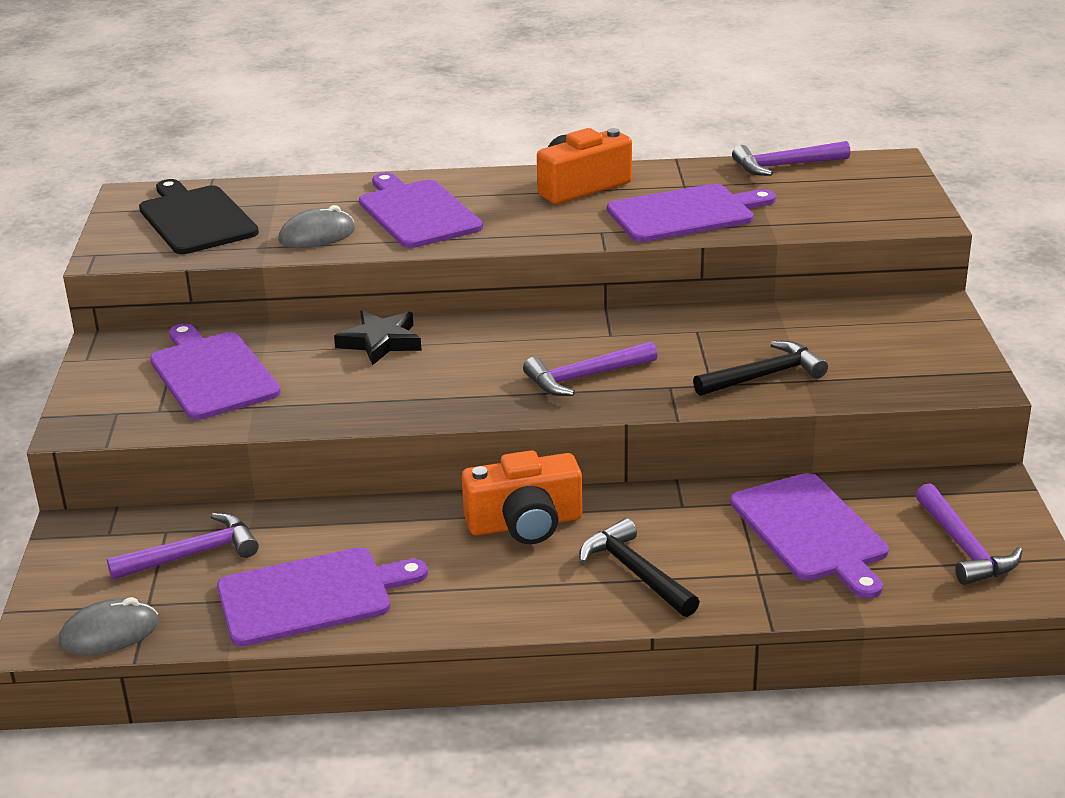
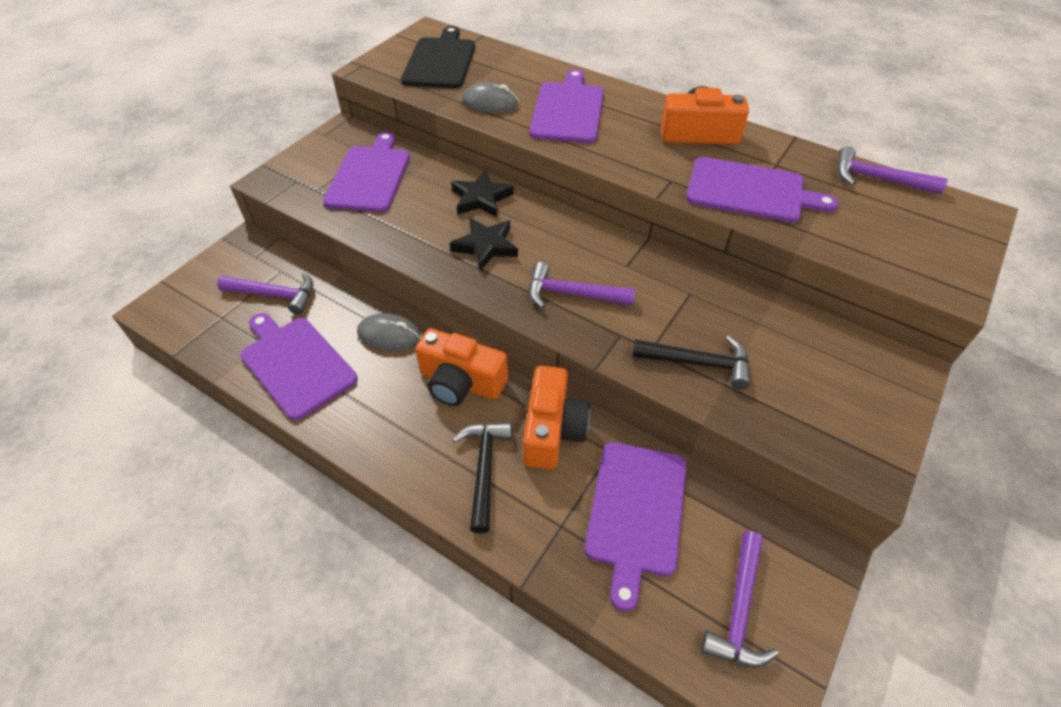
camera: 35 degrees right, 20 degrees up
grey mouse [59,597,158,655] -> grey mouse moved to [357,313,420,351]
purple cutting board [217,547,428,646] -> purple cutting board turned 150 degrees counterclockwise [240,313,358,420]
none -> black star [450,218,518,271]
none -> orange camera [523,366,590,469]

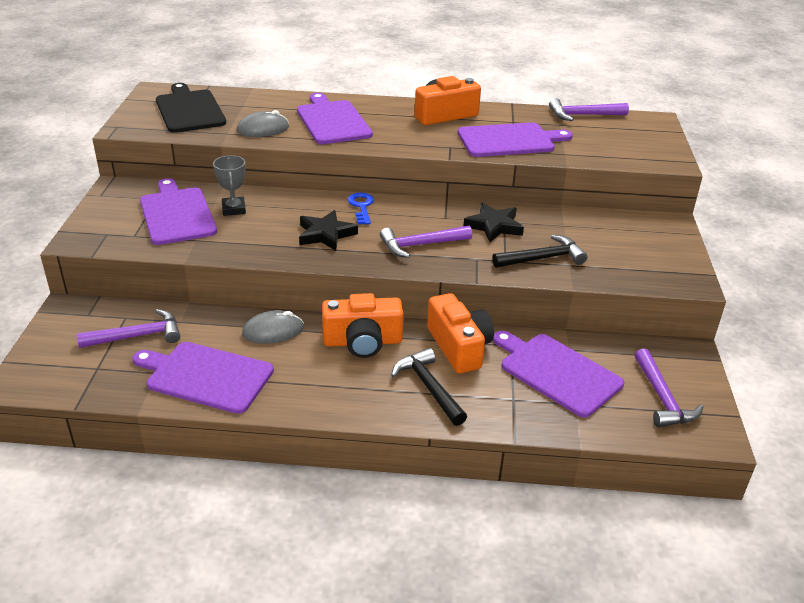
camera: 30 degrees left, 15 degrees down
black star [451,170,514,217] -> black star moved to [463,203,524,242]
purple cutting board [584,442,687,611] -> purple cutting board turned 150 degrees clockwise [493,331,624,418]
none -> grey trophy [213,155,246,216]
none -> blue key [347,193,374,224]

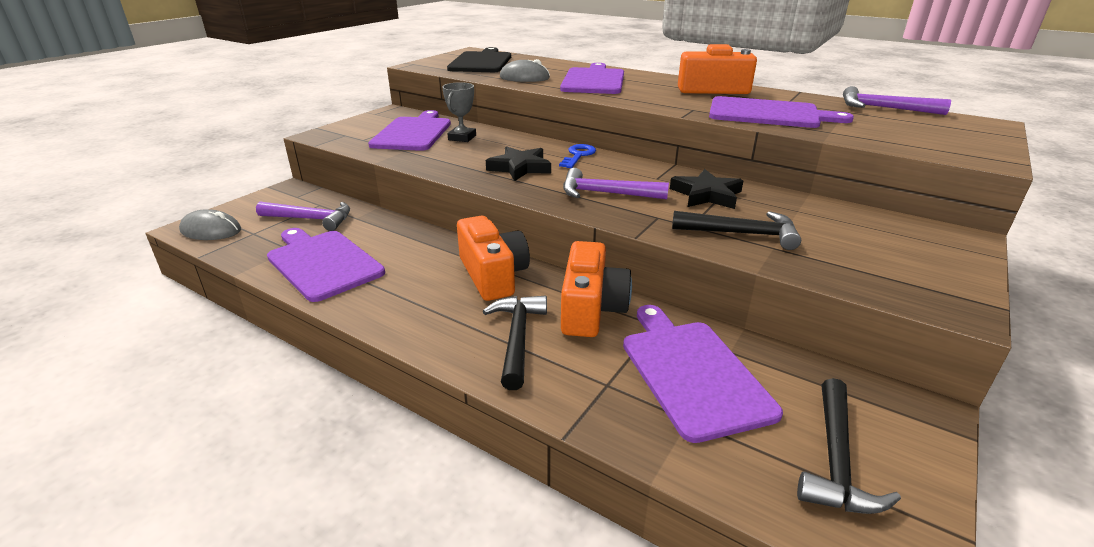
camera: 30 degrees right, 5 degrees down
grey mouse [242,310,304,344] -> grey mouse moved to [179,209,241,240]
orange camera [322,293,404,358] -> orange camera turned 135 degrees counterclockwise [457,215,530,301]
purple hammer [635,348,703,427] -> black hammer [797,378,901,514]

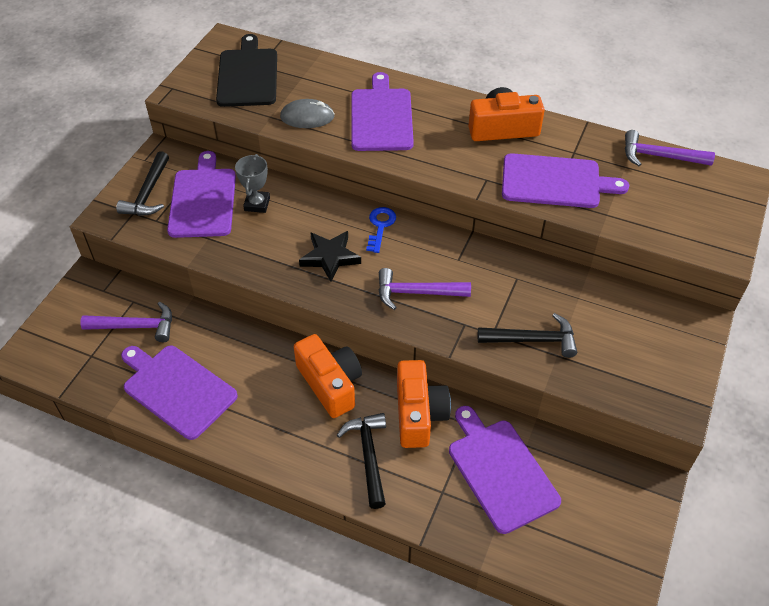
camera: 10 degrees left, 20 degrees up
grey mouse [179,209,241,240] -> none
black star [670,169,743,209] -> none
black hammer [797,378,901,514] -> black hammer moved to [116,151,169,216]

